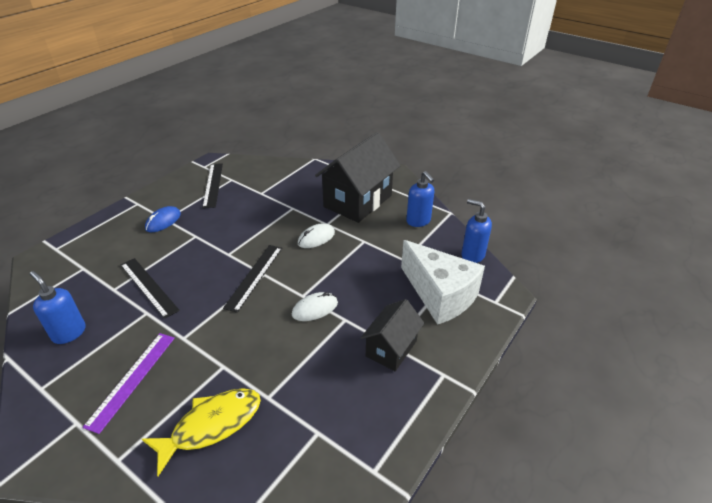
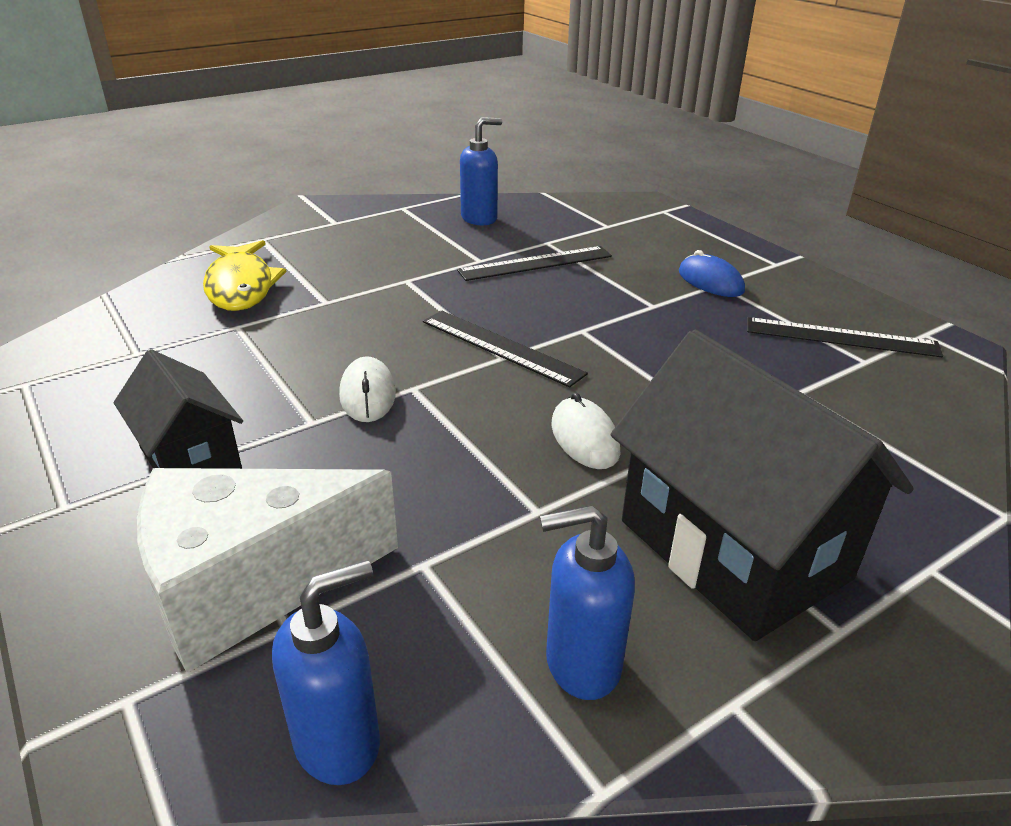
camera: 110 degrees right, 5 degrees down
purple ruler [83,333,175,434] -> none

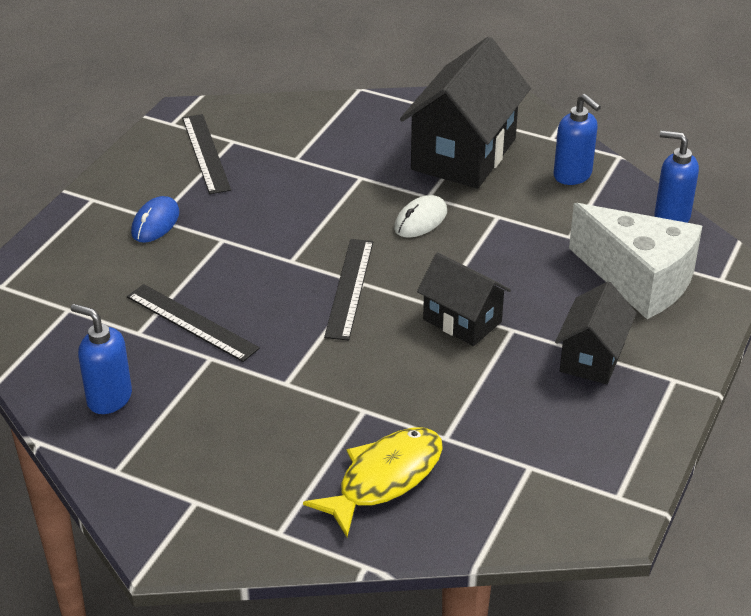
camera: 120 degrees left, 5 degrees up
white mouse [339,357,396,422] -> black house [417,252,511,346]

